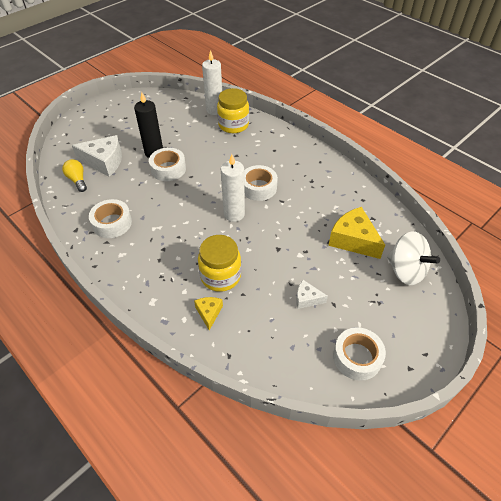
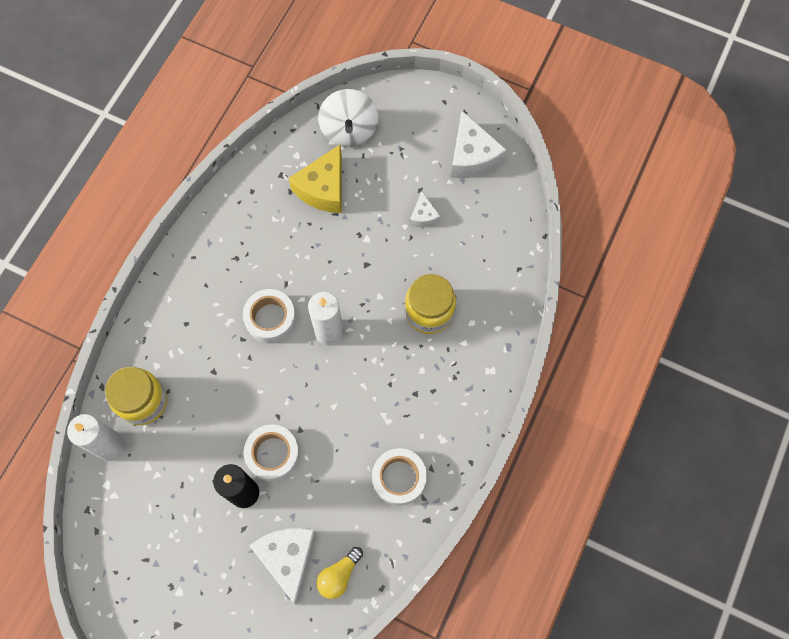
camera: 110 degrees left, 20 degrees up
yellow cheese [194,297,223,330] -> none
white tape [333,327,386,381] -> white cheese [451,111,507,178]
white spinning top [387,231,440,285] -> white spinning top turned 150 degrees clockwise [318,89,378,147]

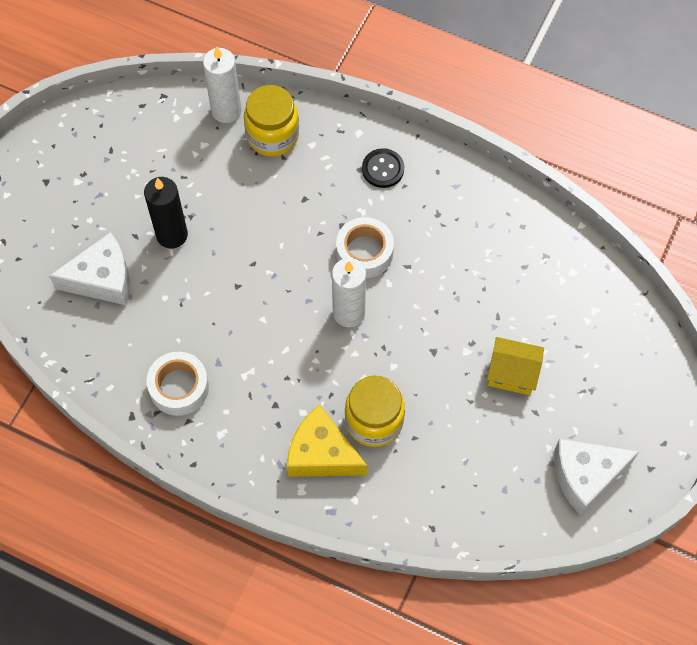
camera: 90 degrees right, 5 degrees down
white tape [244,424,300,481] -> none
yellow cheese [289,145,342,213] -> yellow cheese moved to [287,405,367,477]
yellow light bulb [316,547,363,599] -> none
white spinning top [318,89,378,147] -> none
white cheese [410,192,441,227] -> none
none -> black button [362,148,404,188]
none -> yellow house [487,337,544,395]

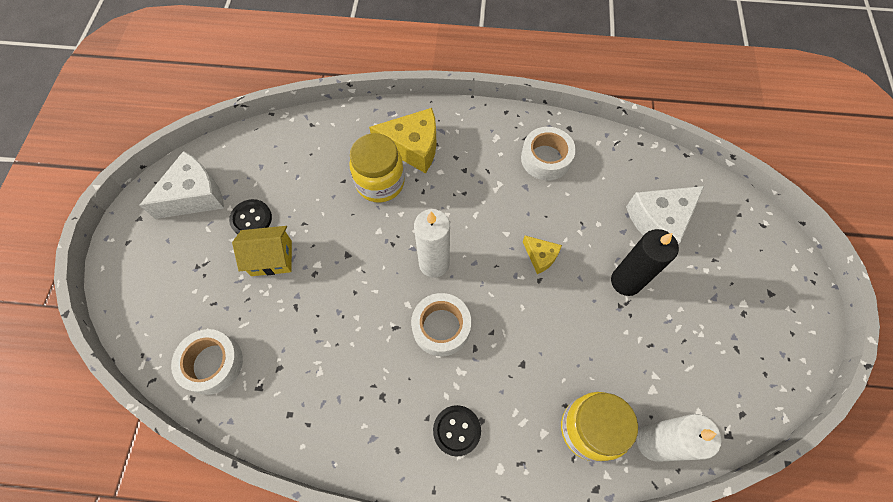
camera: 160 degrees right, 0 degrees up
none -> white tape [171,329,243,395]
none -> black button [229,199,272,234]
none -> yellow cheese [523,236,562,274]

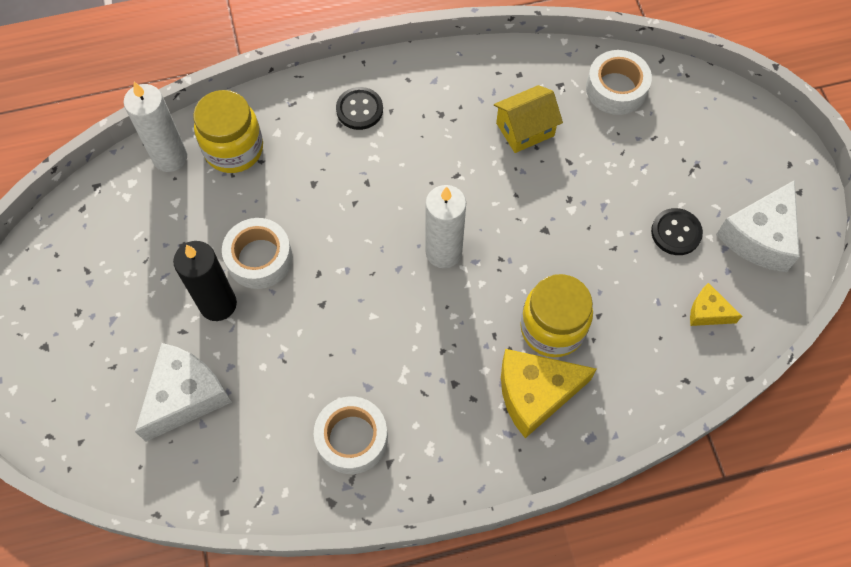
camera: 160 degrees right, 0 degrees up
yellow house [232,226,292,276] -> yellow house moved to [494,85,563,153]
white tape [411,293,471,356] -> white tape moved to [222,218,293,289]
yellow cheese [523,236,562,274] -> yellow cheese moved to [690,283,742,326]

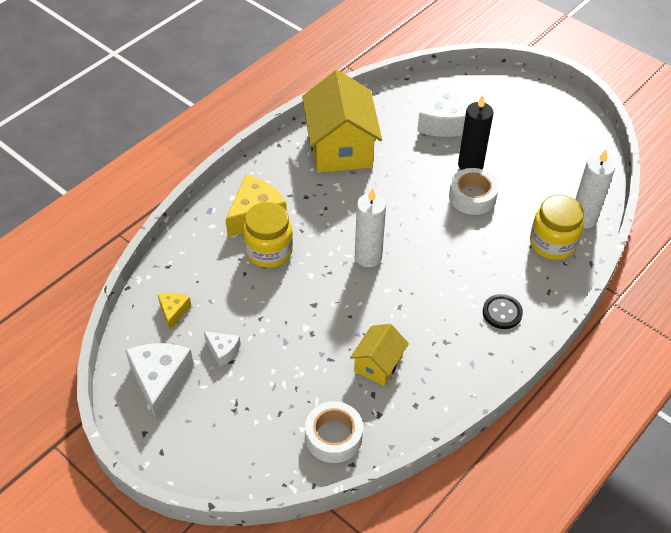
camera: 145 degrees right, 15 degrees down
white tape [314,396,388,474] -> yellow house [302,70,382,173]
black button [651,208,703,255] -> white cheese [204,331,241,367]
yellow cheese [690,283,742,326] -> yellow cheese turned 75 degrees counterclockwise [158,293,191,330]

